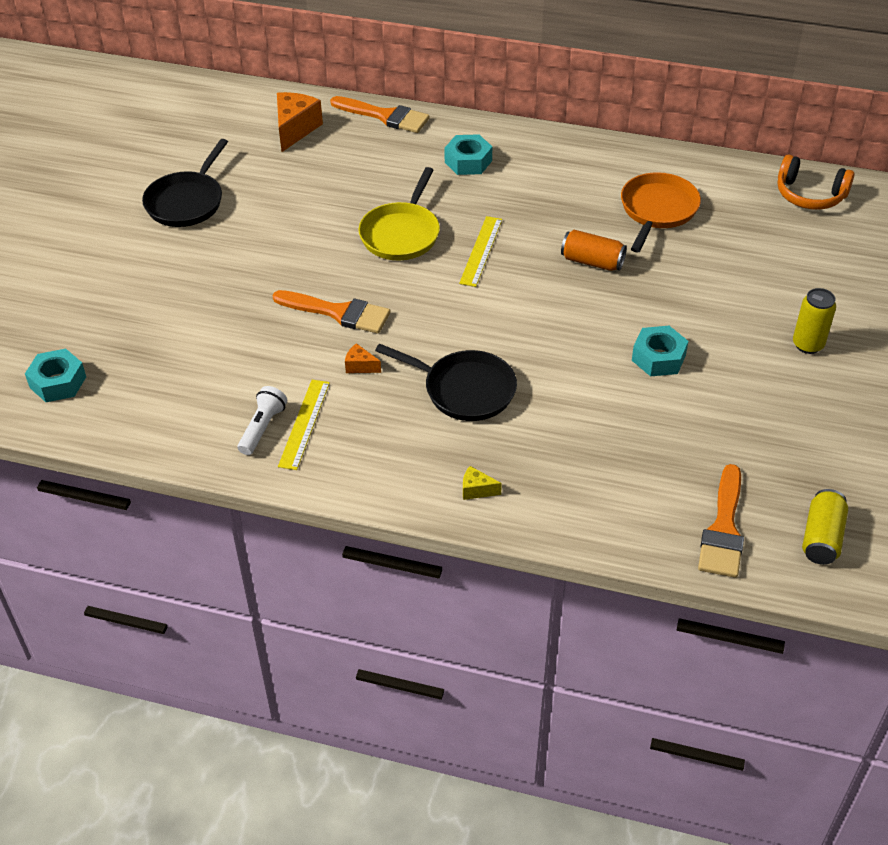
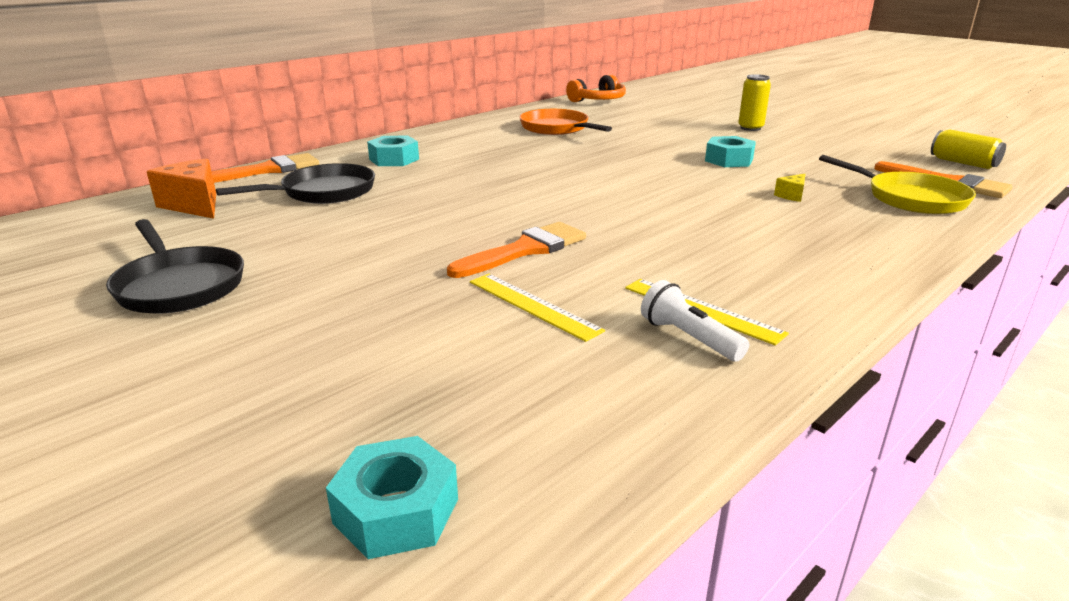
camera: 60 degrees left, 20 degrees down
orange cheese [345,343,381,373] -> none
yellow pan [358,167,440,260] -> yellow pan moved to [819,155,976,214]
black pan [375,344,517,421] -> black pan moved to [216,163,375,204]
yellow ruler [459,216,502,287] -> yellow ruler moved to [470,274,605,342]
yellow cheese [463,466,502,500] -> yellow cheese moved to [774,174,806,202]
orange can [561,230,627,271] -> none

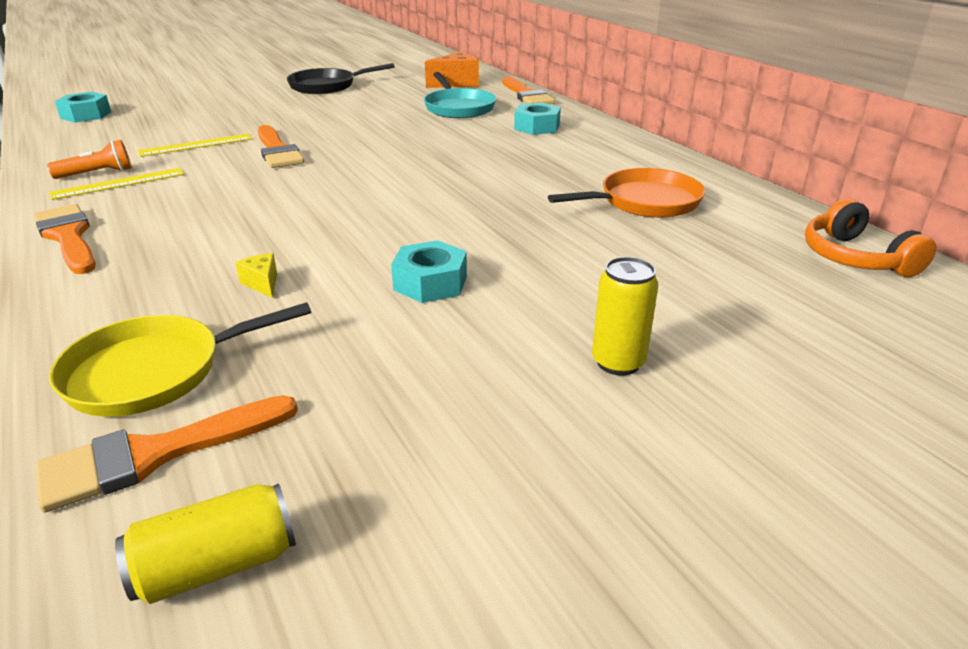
camera: 105 degrees right, 5 degrees up
black pan [216,163,375,204] -> turquoise pan [424,72,496,118]
white flashlight [641,280,749,362] -> orange flashlight [47,140,132,179]
none -> orange brush [33,204,96,274]

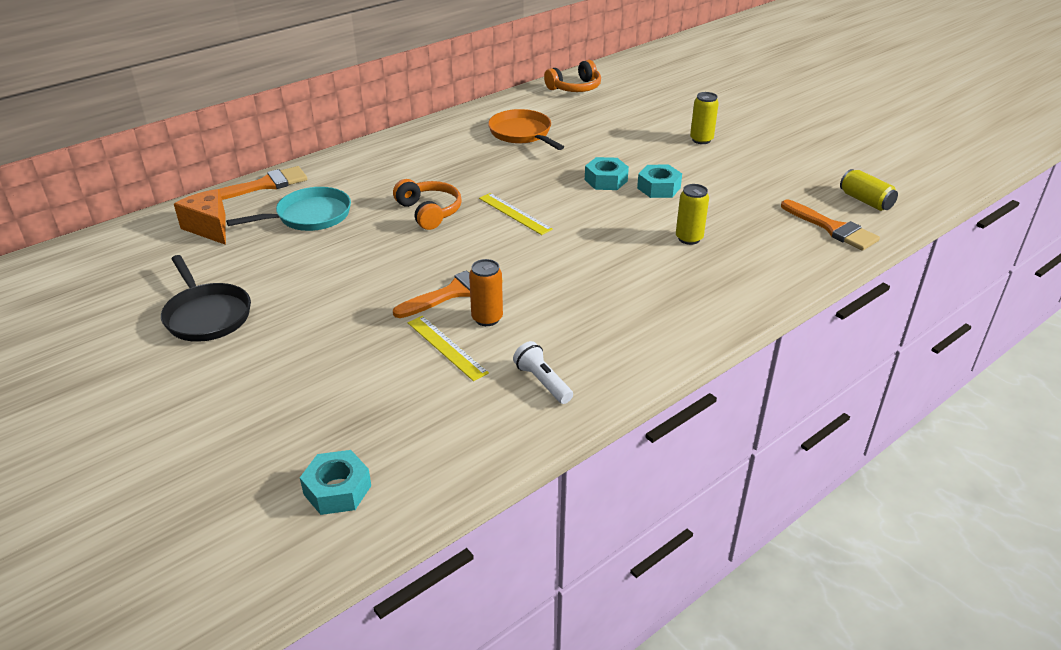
camera: 100 degrees left, 5 degrees up
orange brush [33,204,96,274] -> none
orange flashlight [47,140,132,179] -> white flashlight [513,341,573,404]
yellow ruler [49,168,184,200] -> yellow ruler moved to [479,193,553,235]
yellow pan [49,302,311,417] -> none
yellow cheese [236,253,277,298] -> yellow can [676,184,709,245]
turquoise nut [514,103,561,135] -> turquoise nut moved to [585,157,629,190]
none -> orange headphones [393,179,462,230]
none -> orange can [469,259,503,326]

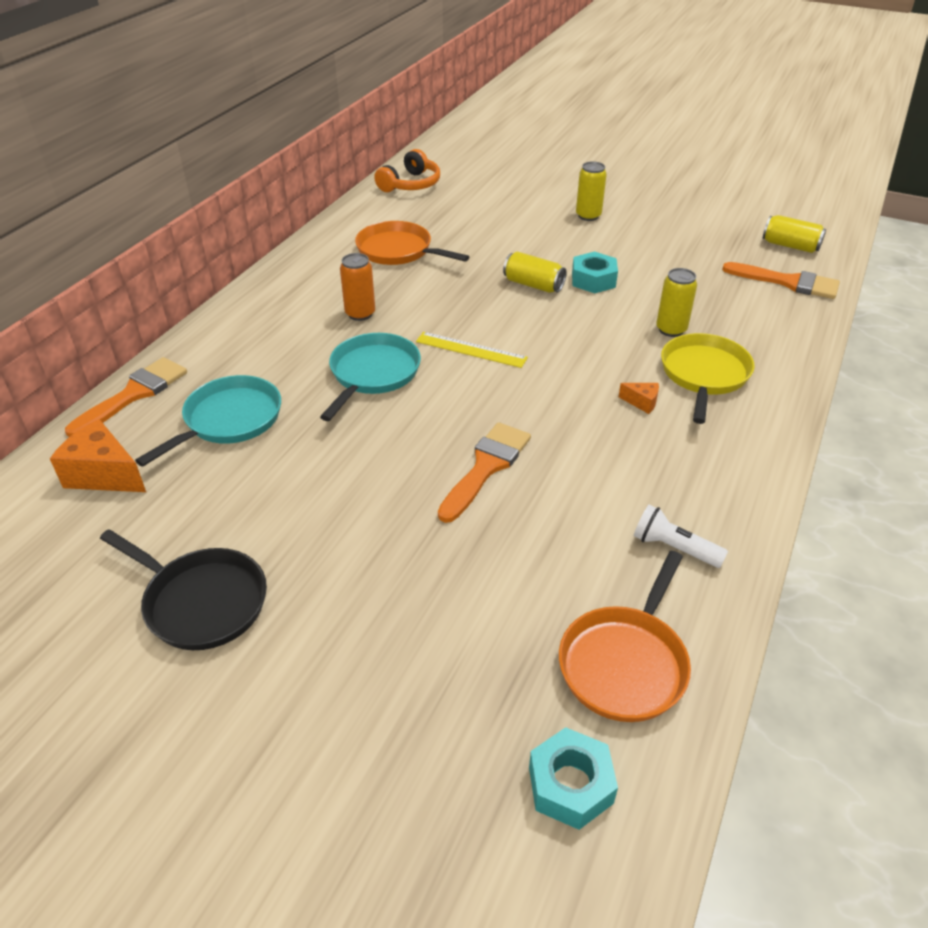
camera: 25 degrees left, 5 degrees up
orange headphones [393,179,462,230] -> turquoise pan [320,333,421,421]
yellow ruler [408,316,489,381] -> none
orange can [469,259,503,326] -> orange can moved to [340,253,375,321]
turquoise nut [585,157,629,190] -> yellow can [503,252,567,293]
none -> orange pan [559,551,691,722]
none -> orange cheese [619,383,659,414]
none -> yellow pan [661,333,755,424]

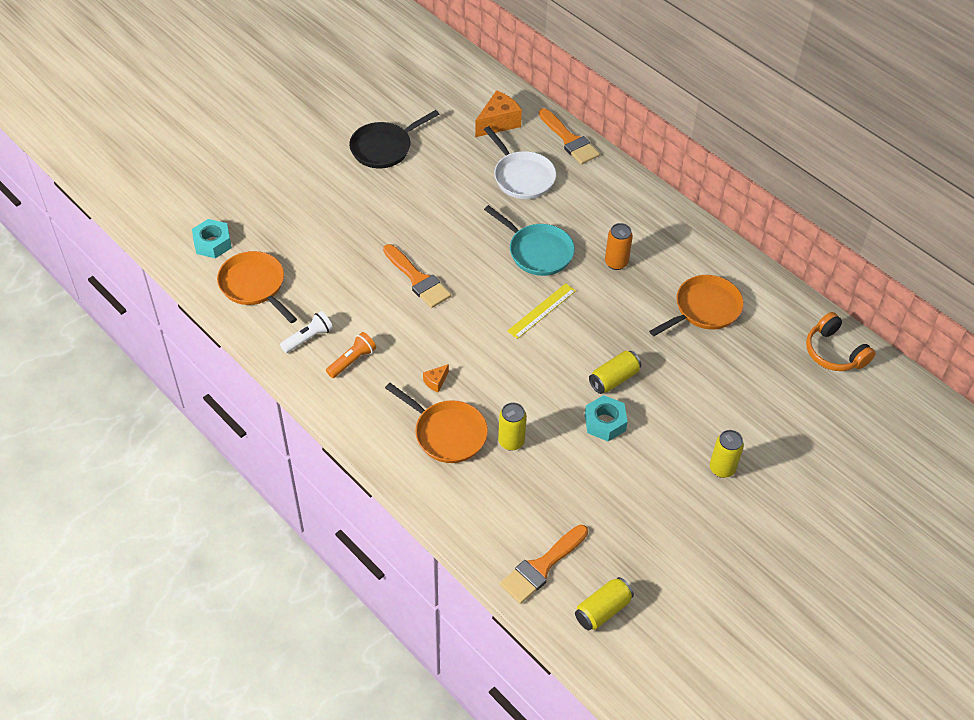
camera: 110 degrees right, 10 degrees up
turquoise pan [135,375,281,467] -> white pan [484,126,556,199]
yellow pan [661,333,755,424] -> orange pan [385,383,488,463]
none -> orange flashlight [326,332,376,378]

